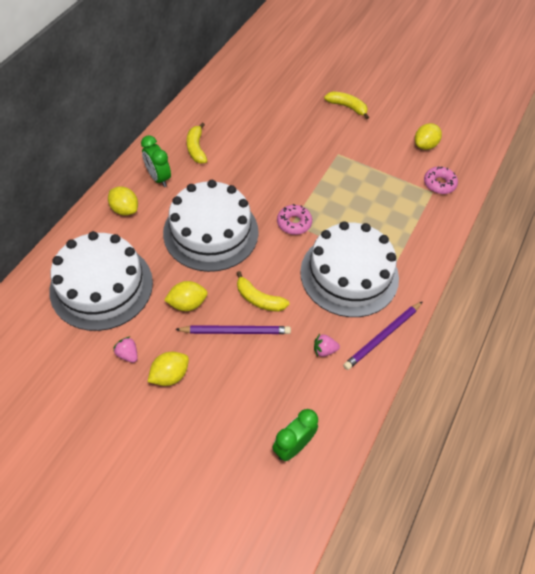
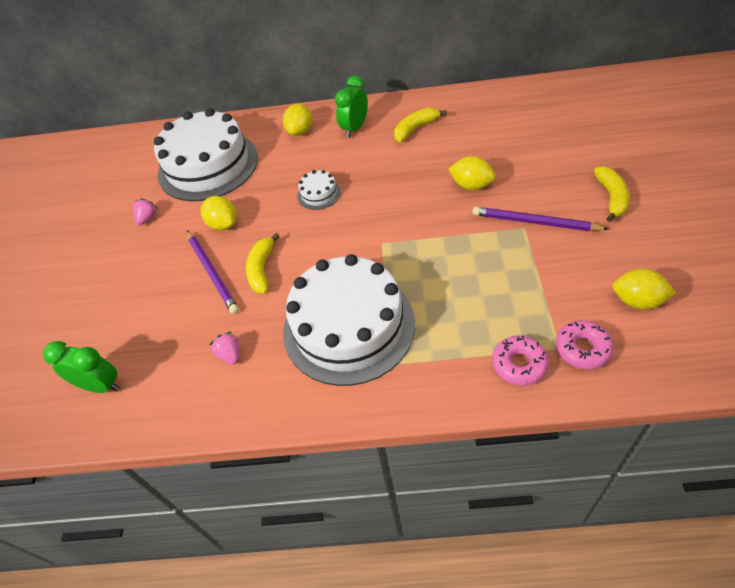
camera: 70 degrees right, 5 degrees down
yellow lemon [148,352,189,386] -> yellow lemon moved to [449,156,495,190]
white cake [163,180,259,272] -> white cake [297,170,341,210], size x0.40
pink donut [277,204,312,235] -> pink donut moved to [492,335,549,386]
purple pencil [343,301,423,370] -> purple pencil moved to [472,207,609,231]

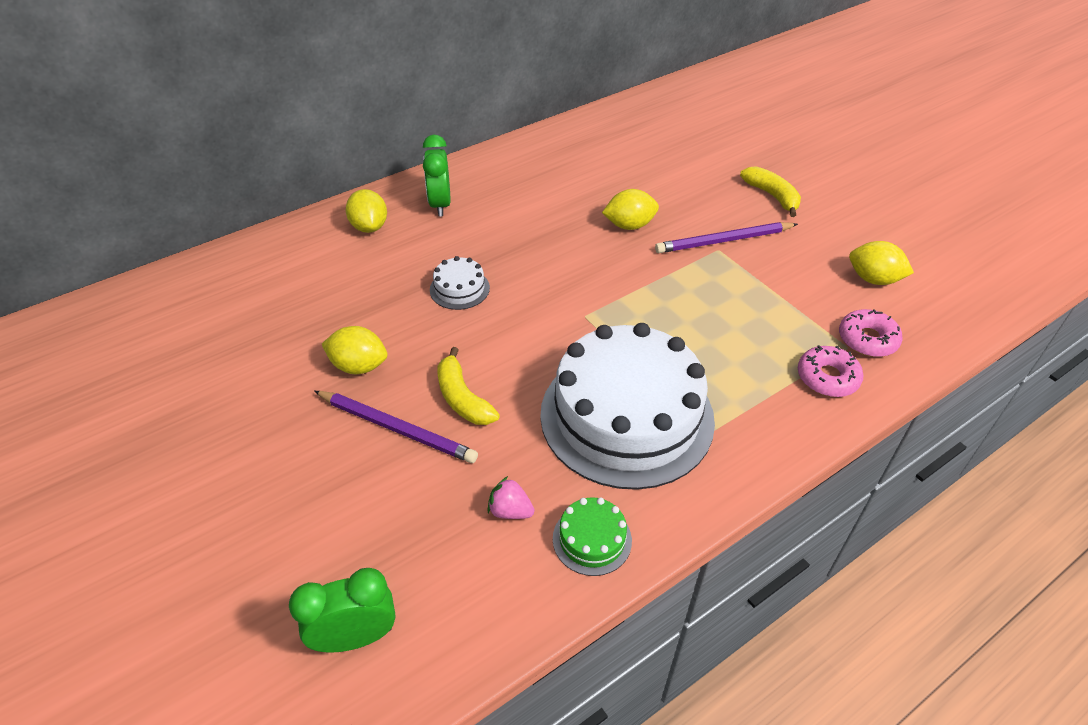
camera: 40 degrees left, 5 degrees down
pink strawberry [133,198,158,225] -> none
white cake [154,108,258,201] -> none
yellow banana [394,107,447,142] -> none
yellow lemon [613,269,676,309] -> yellow lemon turned 45 degrees clockwise [849,241,914,285]
none -> green cake [553,497,632,576]

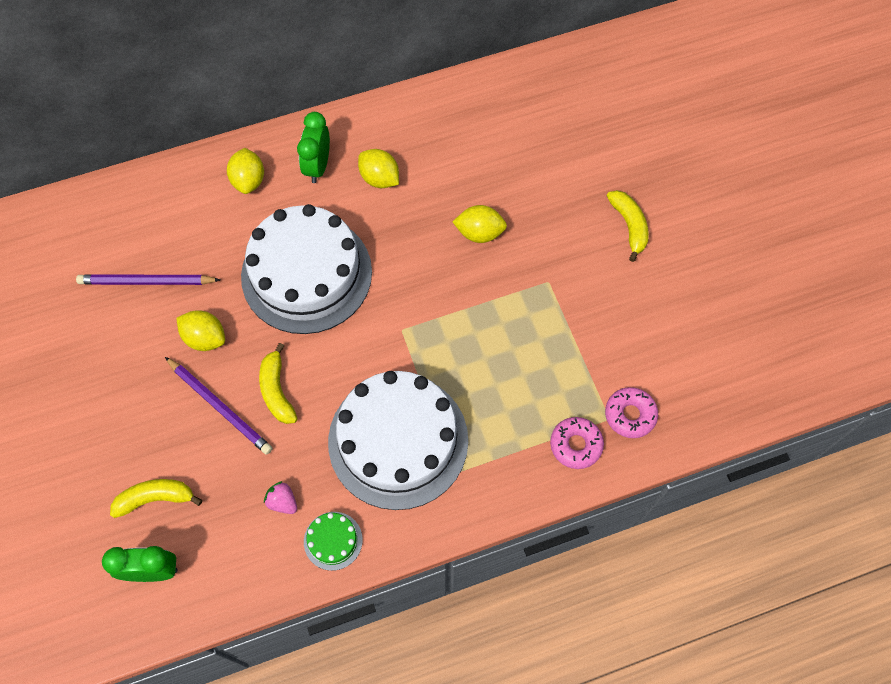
camera: 15 degrees right, 20 degrees up
white cake [430,256,490,310] -> white cake [241,204,372,334], size x2.48
purple pencil [655,222,798,253] -> purple pencil moved to [76,274,220,285]
yellow lemon [849,241,914,285] -> yellow lemon moved to [358,149,399,188]
none -> yellow banana [110,479,202,518]

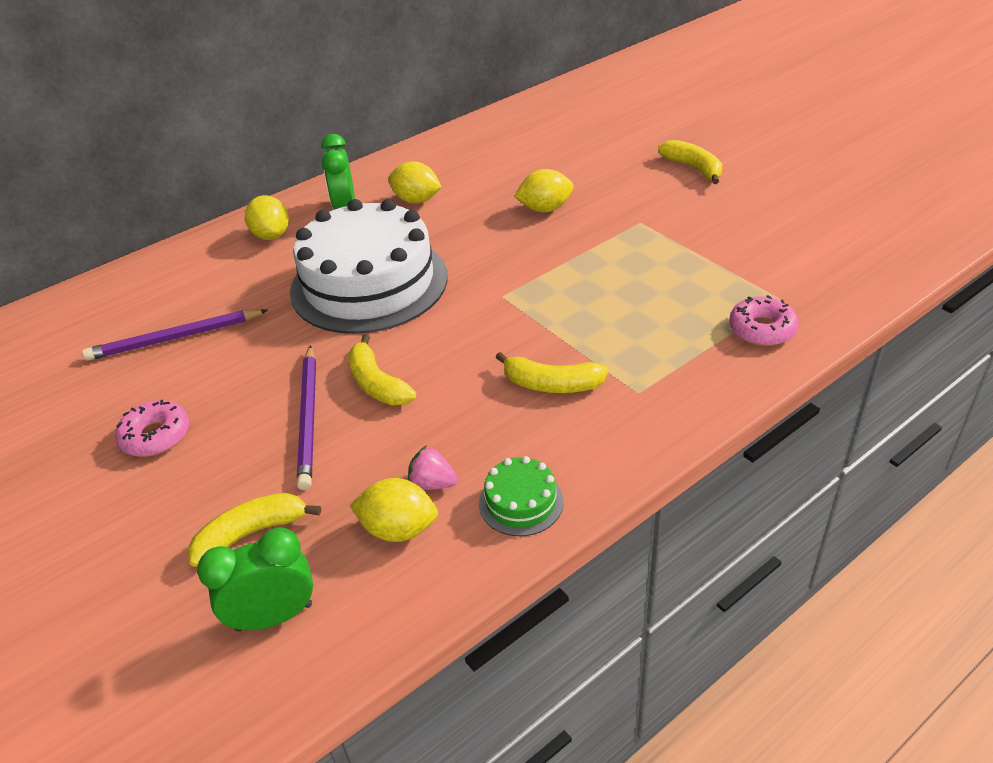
camera: 15 degrees left, 25 degrees down
purple pencil [165,357,273,455] -> purple pencil turned 60 degrees clockwise [297,345,316,490]
yellow lemon [176,310,225,351] -> yellow lemon moved to [349,478,438,542]
white cake [328,371,468,510] -> yellow banana [496,352,609,393]
pink donut [605,387,658,438] -> pink donut moved to [115,400,189,457]

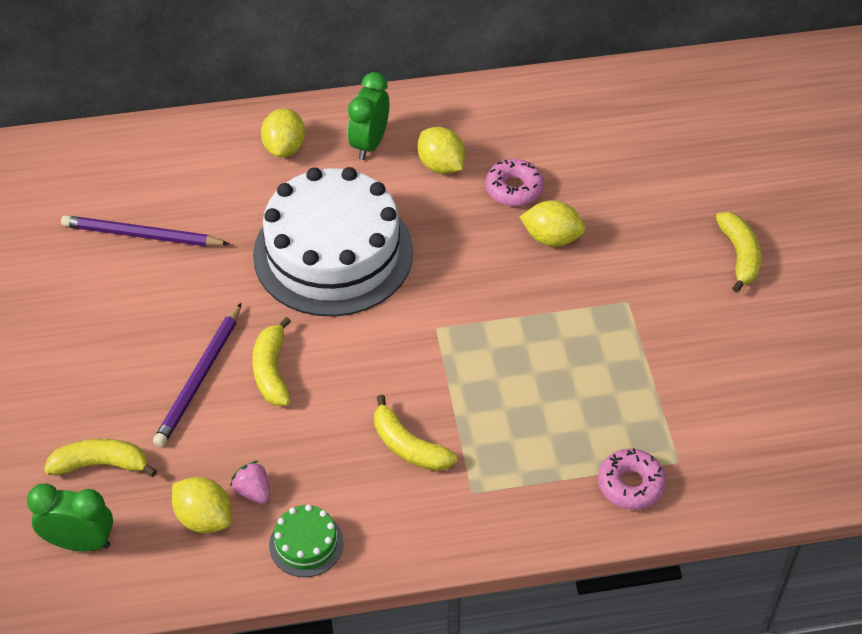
camera: 25 degrees right, 10 degrees up
pink donut [115,400,189,457] -> pink donut moved to [486,159,544,206]

